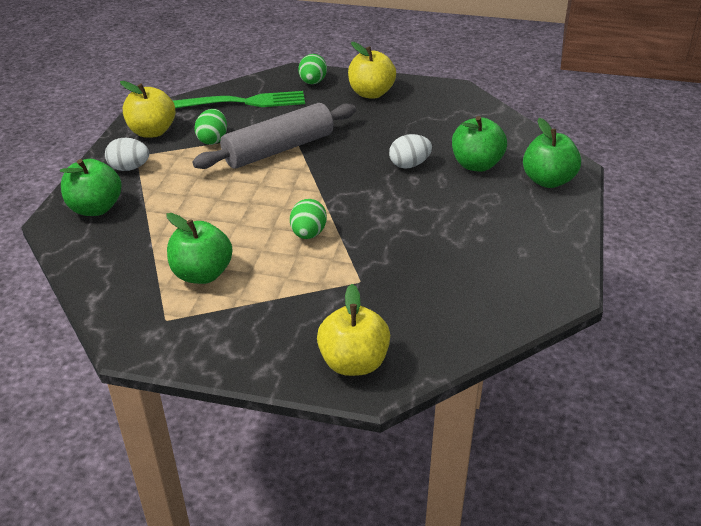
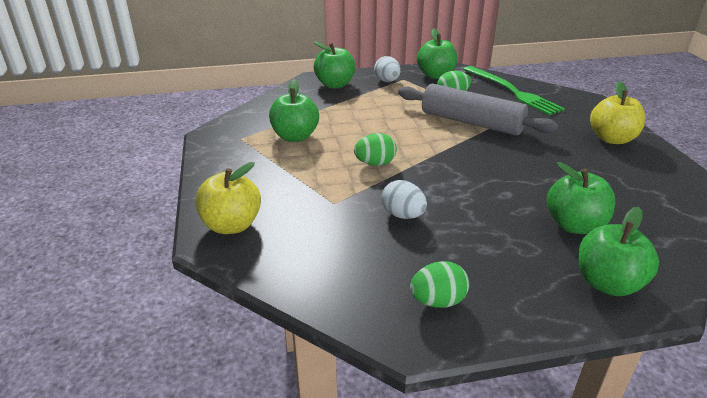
camera: 65 degrees right, 5 degrees down
yellow apple [120,81,175,138] -> green apple [417,28,457,79]
green egg [298,54,327,84] -> green egg moved to [410,261,469,308]
white egg [389,134,432,168] -> white egg moved to [382,180,427,219]

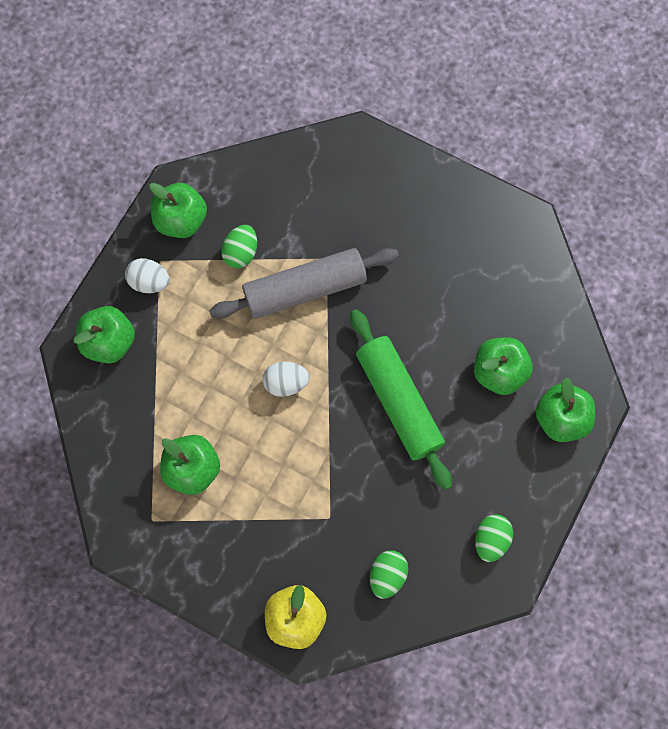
camera: 50 degrees left, 40 degrees up
green egg [354,133,397,166] -> green egg moved to [370,550,409,599]
white egg [382,180,427,219] -> white egg moved to [263,362,310,397]
green fork [463,66,565,116] -> none
yellow apple [590,81,645,144] -> none
none -> green rolling pin [350,309,452,490]

